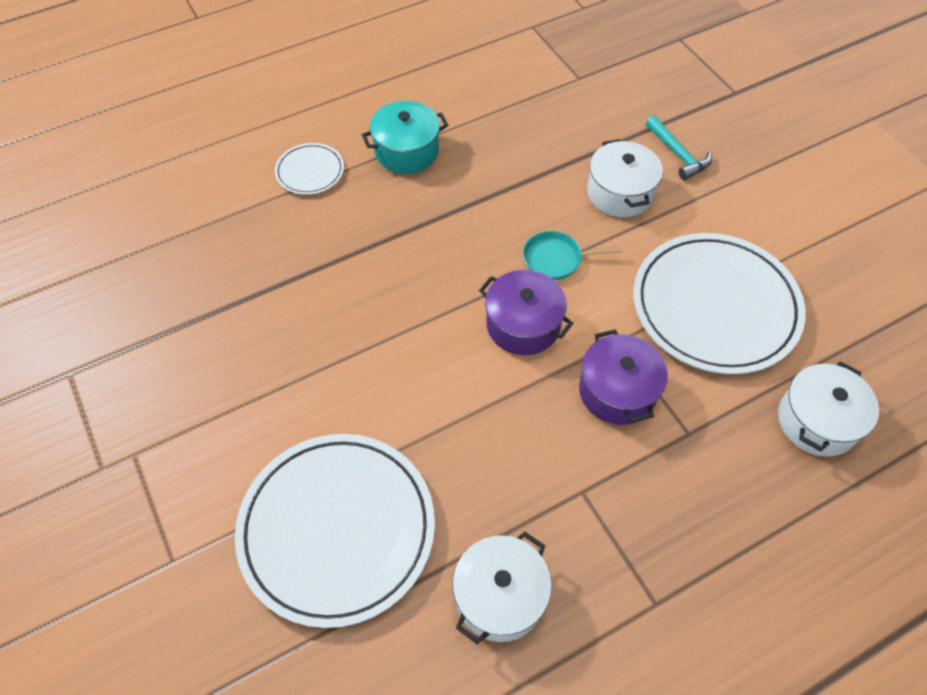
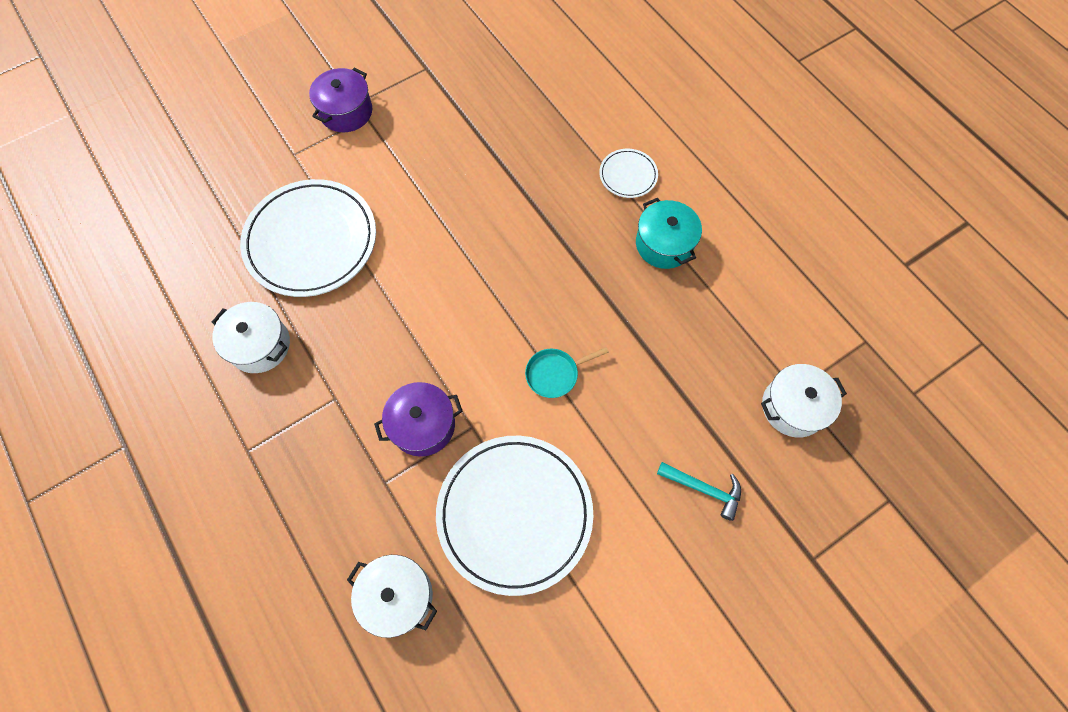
camera: 85 degrees right, 10 degrees up
purple pot [479,270,573,355] -> purple pot moved to [309,68,372,132]
turquoise pan [523,231,622,280] -> turquoise pan turned 105 degrees counterclockwise [525,347,609,398]
white pot [587,139,663,217] -> white pot moved to [761,364,847,438]
turquoise hammer [646,115,712,180] -> turquoise hammer turned 120 degrees counterclockwise [657,462,741,521]

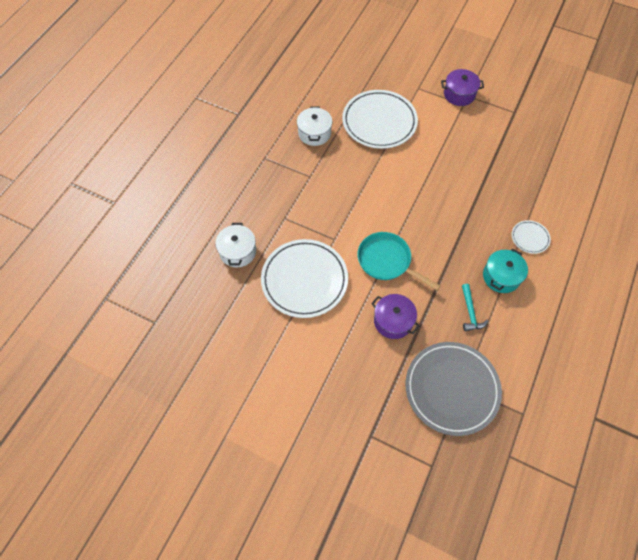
camera: 60 degrees right, 5 degrees down
purple pot [374,382,462,457] -> purple pot moved to [371,294,420,339]
turquoise pan [525,347,609,398] -> turquoise pan [357,232,440,290], size x1.73
turquoise hammer [657,462,741,521] -> turquoise hammer moved to [462,284,489,331]
white pot [761,364,847,438] -> grey plate [405,342,502,436]

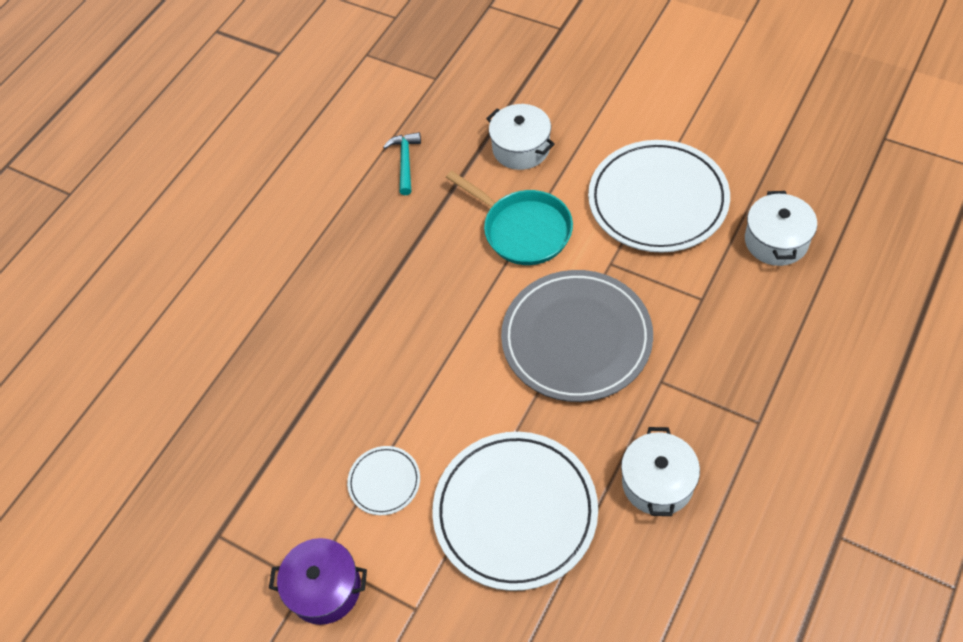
camera: 170 degrees left, 5 degrees down
purple pot [371,294,420,339] -> white pot [486,104,555,170]
grey plate [405,342,502,436] -> grey plate moved to [501,270,653,402]
turquoise pot [483,249,528,293] -> none
white plate [512,220,551,254] -> white plate moved to [347,446,420,515]

